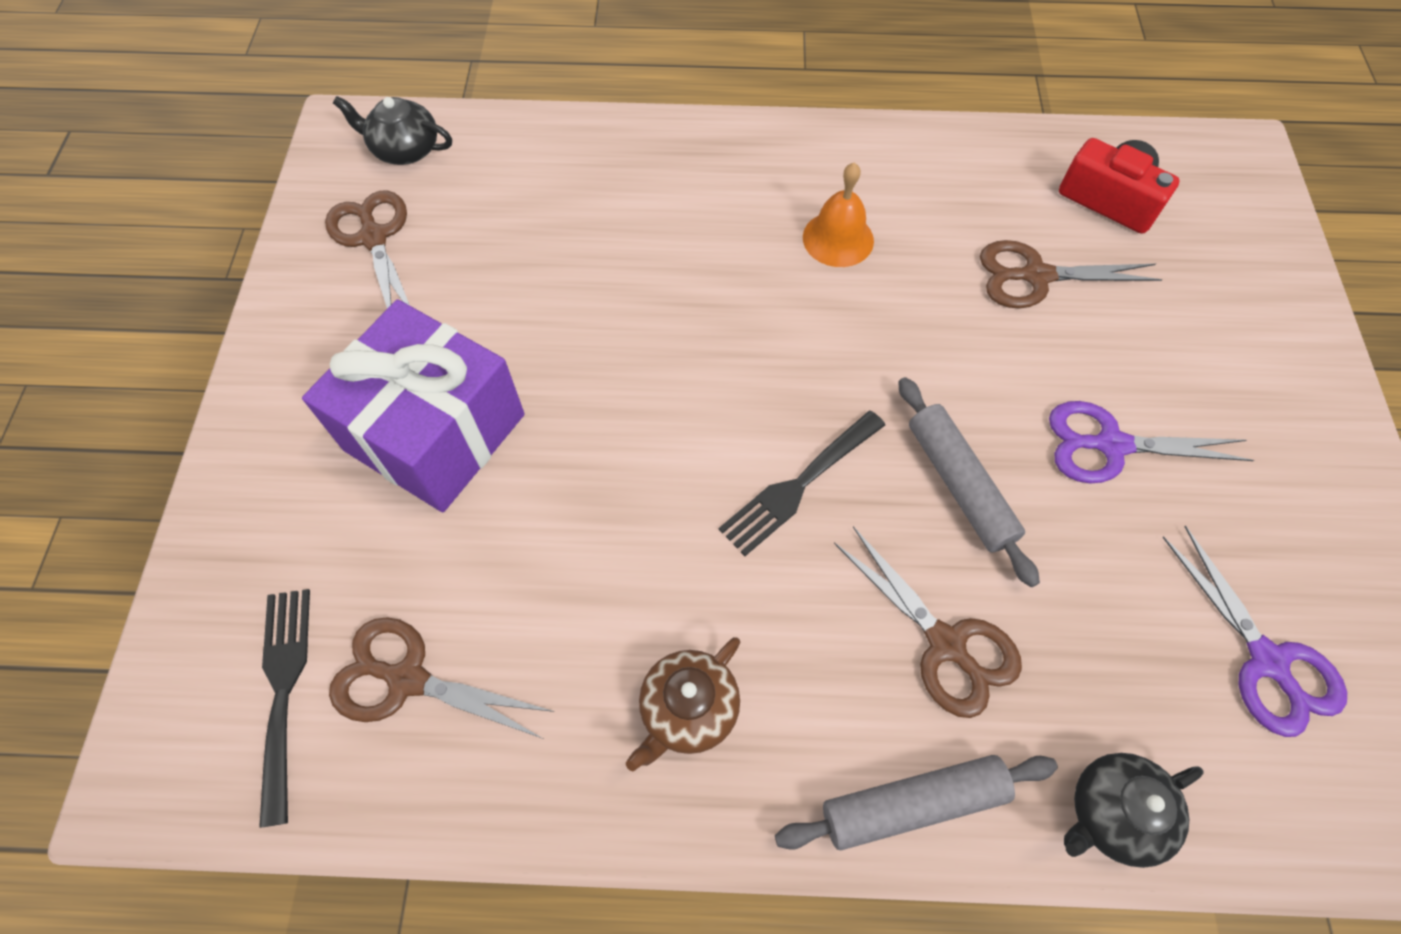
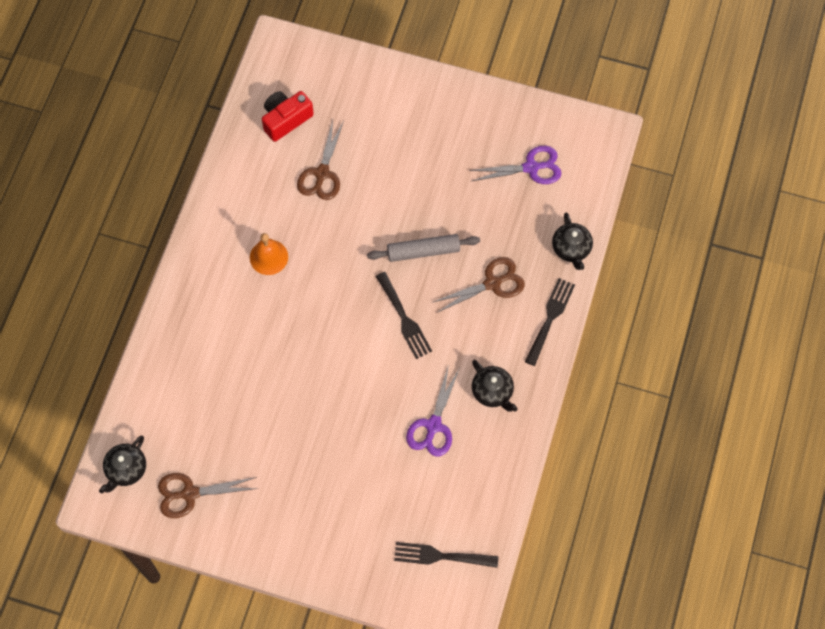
camera: 75 degrees left, 5 degrees up
purple gift [302,299,525,512] -> none
brown scissors [329,617,555,739] -> none
brown teapot [626,637,740,771] -> black teapot [472,360,518,412]
grey rolling pin [775,755,1058,850] -> black fork [525,278,575,366]
purple scissors [1049,401,1254,484] -> purple scissors moved to [406,364,460,457]

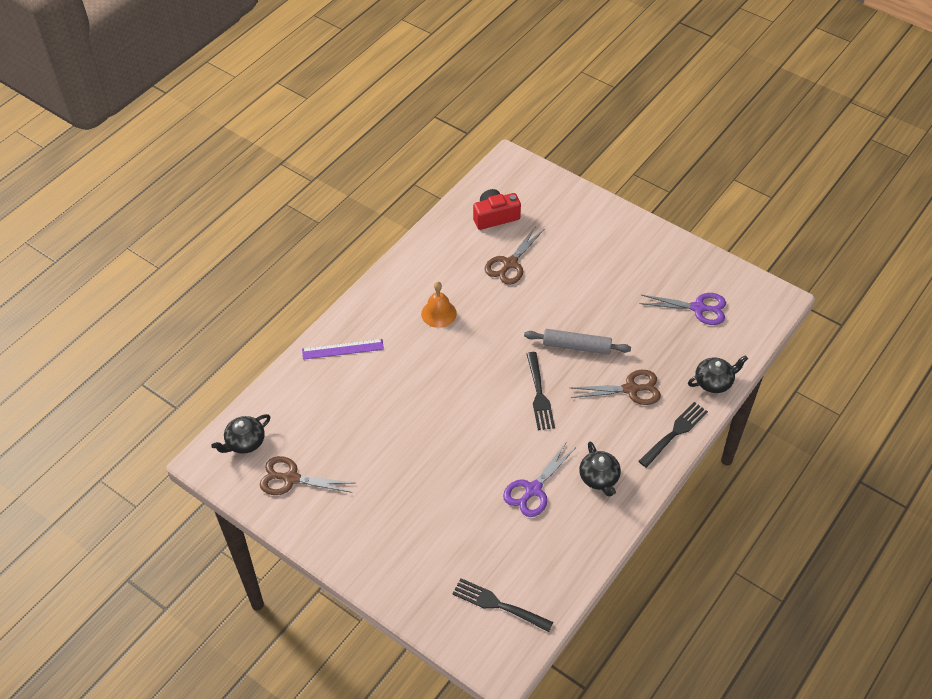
camera: 20 degrees right, 15 degrees down
black teapot [552,212,593,270] -> black teapot turned 120 degrees counterclockwise [688,355,748,393]
none -> purple ruler [302,339,384,360]

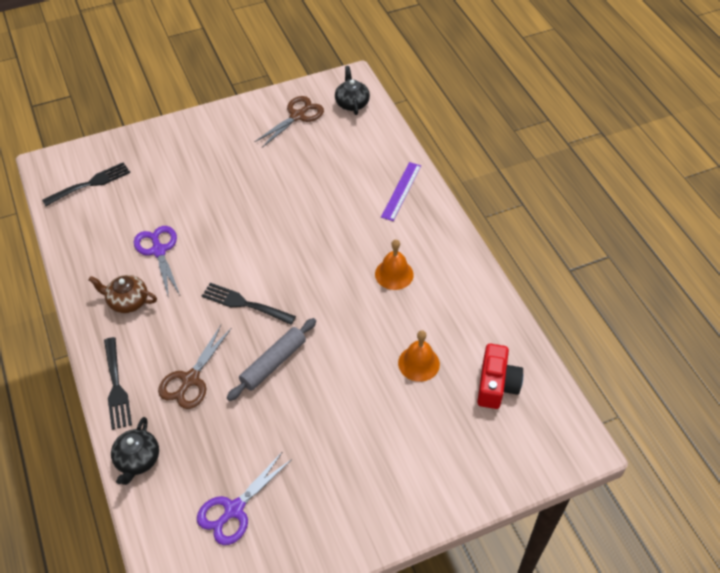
camera: 120 degrees right, 0 degrees up
brown scissors [485,226,544,285] -> orange bell [398,330,440,382]
black teapot [579,442,621,497] -> brown teapot [89,275,157,313]

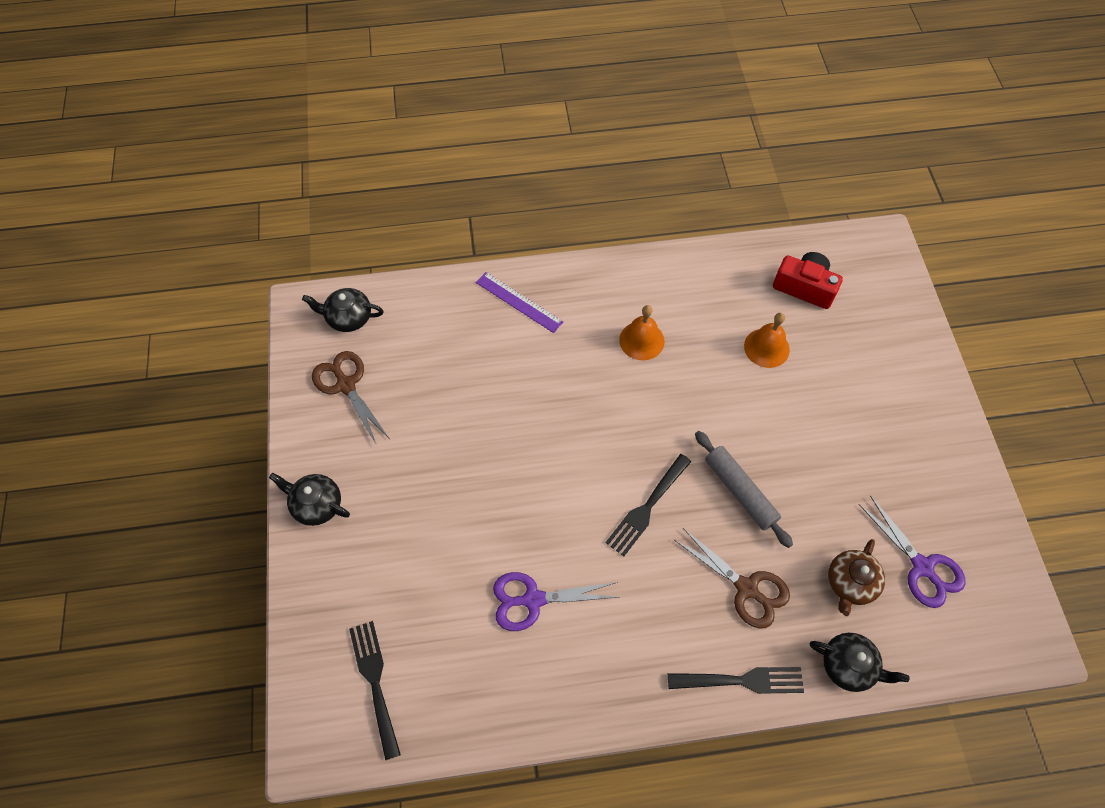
camera: 75 degrees left, 10 degrees up
brown teapot [89,275,157,313] -> brown teapot moved to [828,539,885,616]
none -> black teapot [269,473,350,526]

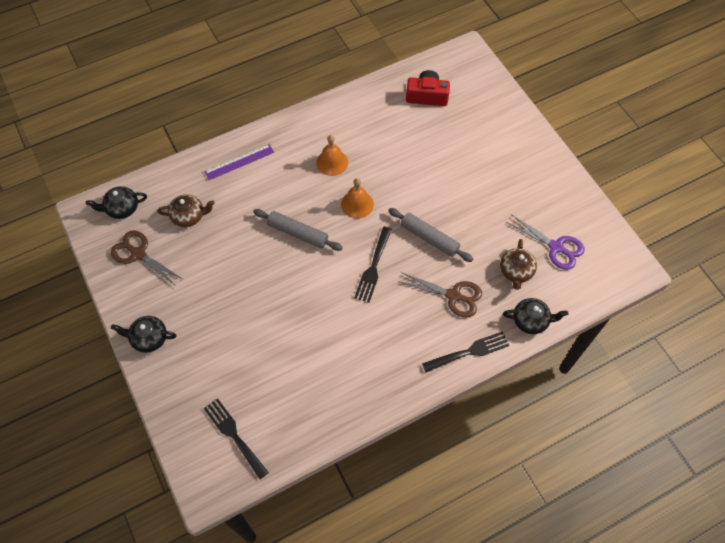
camera: 20 degrees left, 0 degrees up
purple ruler [476,272,563,333] -> purple ruler turned 45 degrees counterclockwise [204,144,274,180]
purple scissors [493,572,618,631] -> none
orange bell [744,313,790,368] -> orange bell moved to [341,178,374,219]
none -> brown teapot [157,194,215,227]
none -> grey rolling pin [253,209,343,251]

